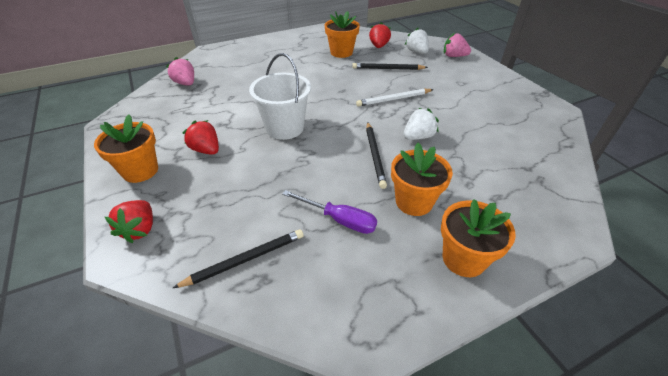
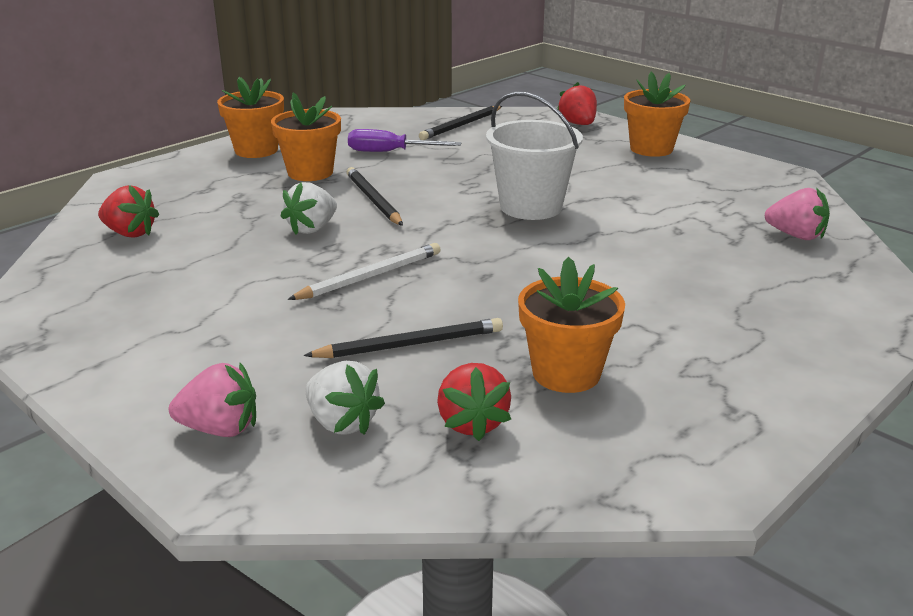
camera: 160 degrees right, 15 degrees down
red strawberry [182,120,219,155] -> red strawberry moved to [98,185,159,238]

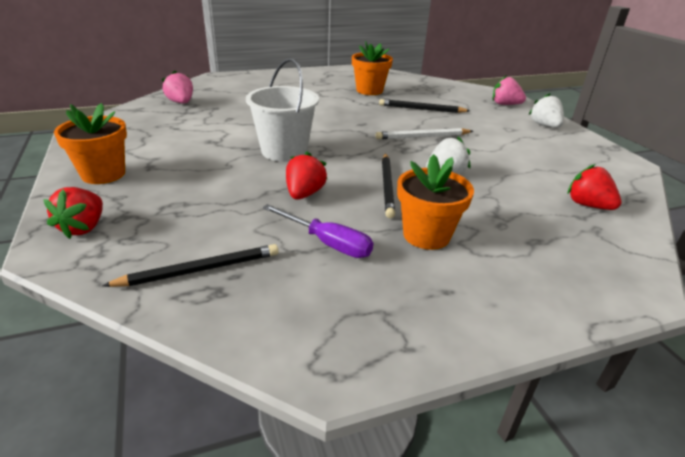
camera: 155 degrees left, 5 degrees up
orange flower pot [217,77,284,158] -> none
white strawberry [305,361,385,435] -> white strawberry moved to [528,93,564,128]
red strawberry [437,363,511,441] -> red strawberry moved to [286,152,327,200]

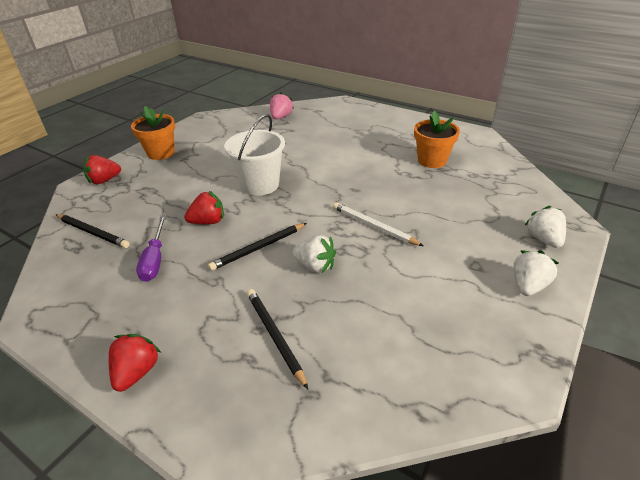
camera: 55 degrees right, 5 degrees up
black pencil [379,99,470,113] -> black pencil moved to [247,289,308,389]
orange flower pot [397,154,474,250] -> none
pink strawberry [493,75,526,105] -> white strawberry [525,206,566,248]
red strawberry [568,164,622,210] -> red strawberry moved to [109,334,161,392]

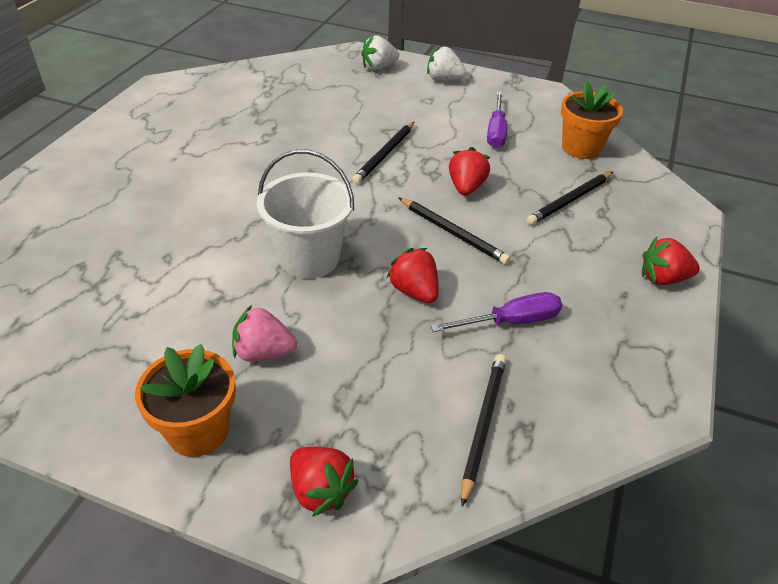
camera: 105 degrees left, 5 degrees up
pink strawberry [270,92,294,119] -> pink strawberry moved to [232,305,297,362]
white strawberry [292,235,336,273] -> red strawberry [449,147,490,196]
white pencil [333,202,424,246] -> black pencil [352,122,414,184]
orange flower pot [414,110,460,168] -> orange flower pot moved to [561,81,623,159]
none -> purple screwdriver [487,92,507,148]

